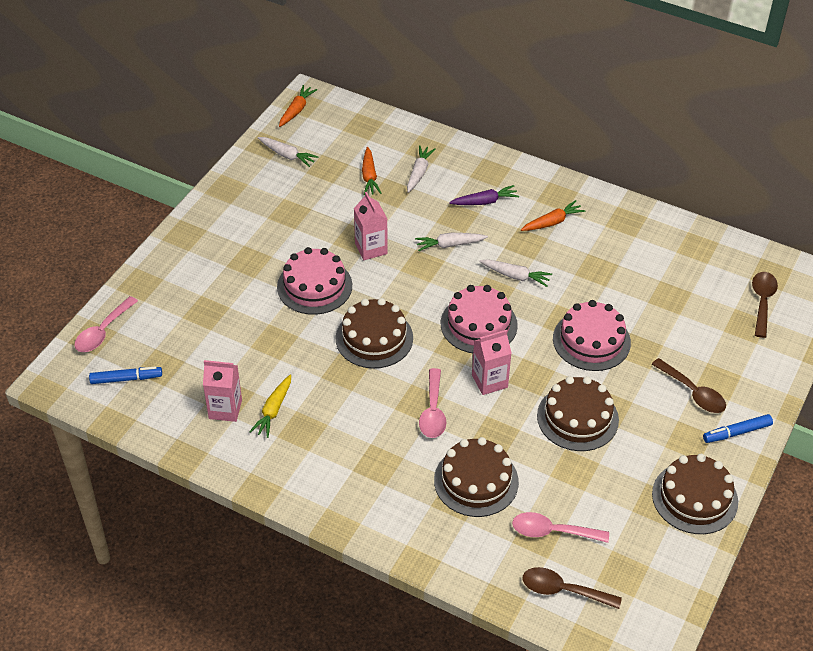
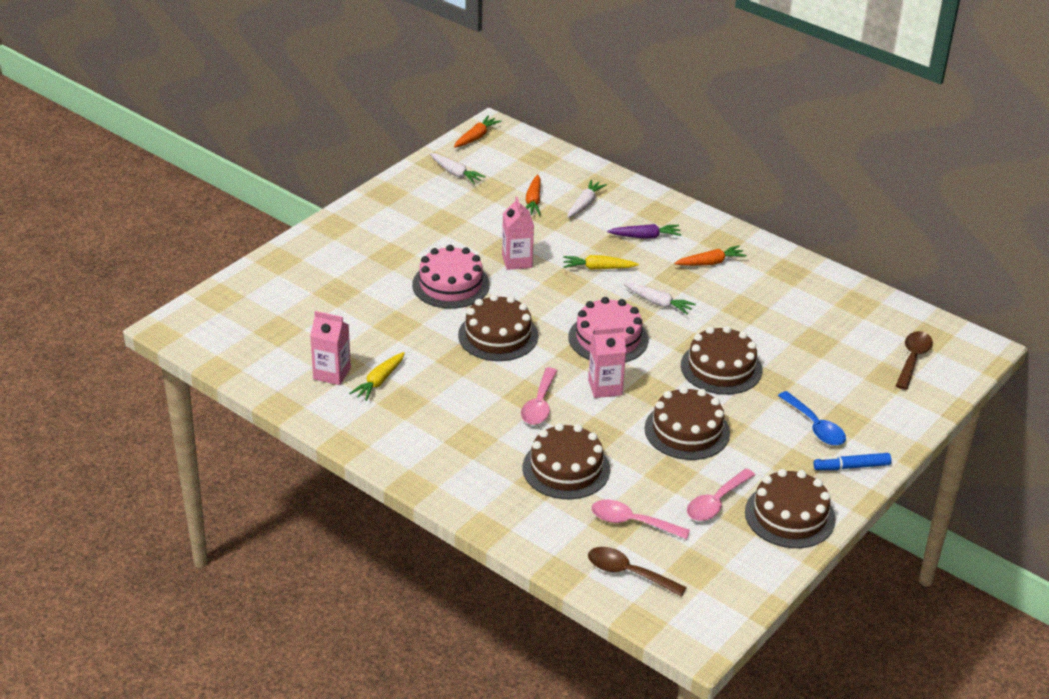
camera: 10 degrees right, 10 degrees down
pink spoon [74,296,138,352] -> pink spoon moved to [687,469,755,521]
blue marker [89,366,162,384] -> none
white carrot [415,233,488,251] -> yellow carrot [563,255,639,270]
pink cake [553,300,631,371] -> brown cake [681,326,762,395]
brown spoon [652,358,726,413] -> blue spoon [778,391,846,446]

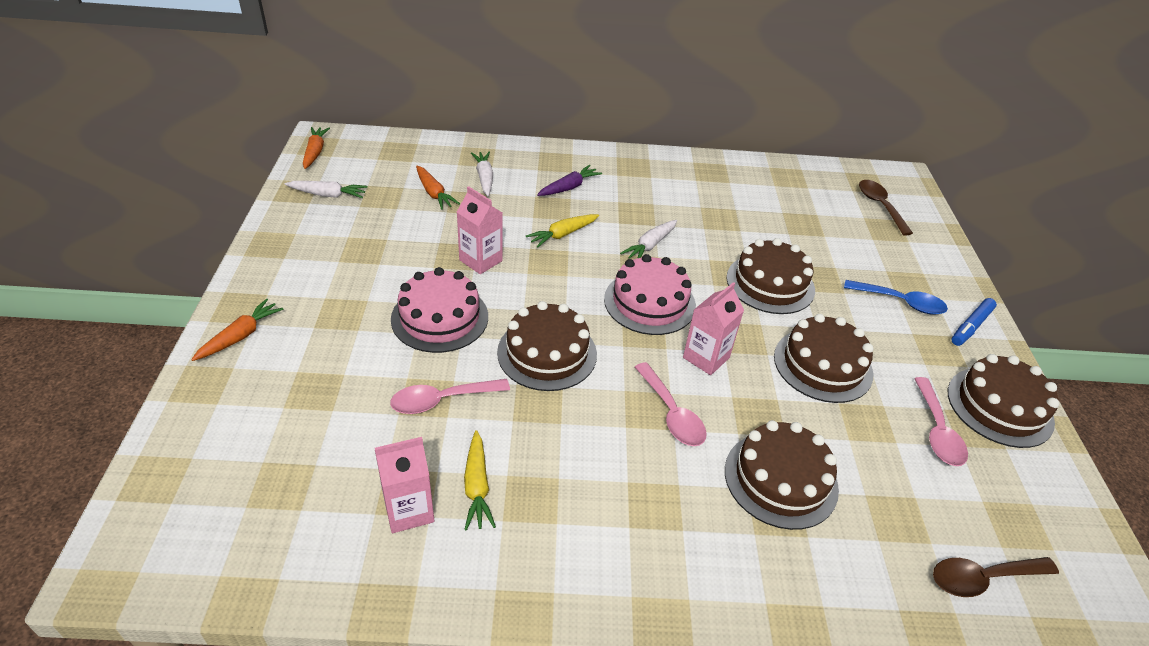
camera: 40 degrees left, 5 degrees up
pink spoon [591,500,690,539] -> pink spoon moved to [390,379,510,414]
white carrot [624,283,696,315] -> white carrot turned 135 degrees clockwise [620,220,677,259]
orange carrot [674,245,747,266] -> orange carrot moved to [191,299,283,361]

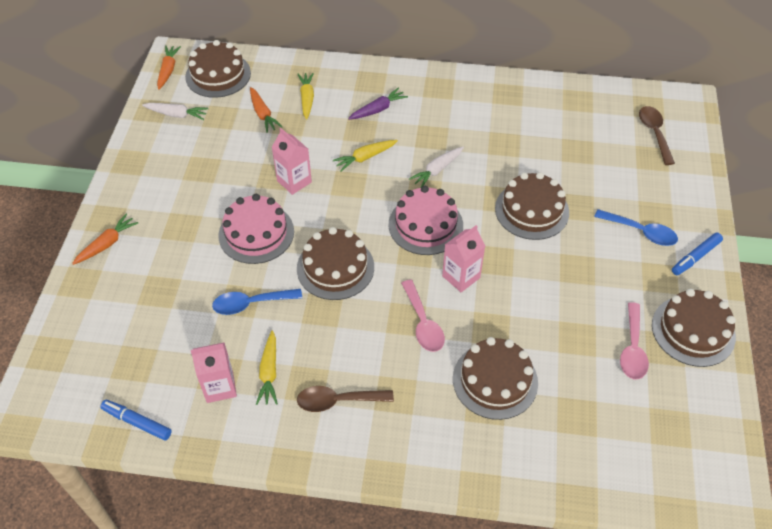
camera: 10 degrees right, 10 degrees up
pink spoon [390,379,510,414] -> blue spoon [212,289,302,315]
white carrot [471,152,493,196] -> yellow carrot [297,73,314,120]
brown cake [774,314,874,403] -> brown cake moved to [185,40,251,98]
brown spoon [933,557,1059,597] -> brown spoon moved to [297,386,394,412]
none -> blue marker [100,400,172,441]

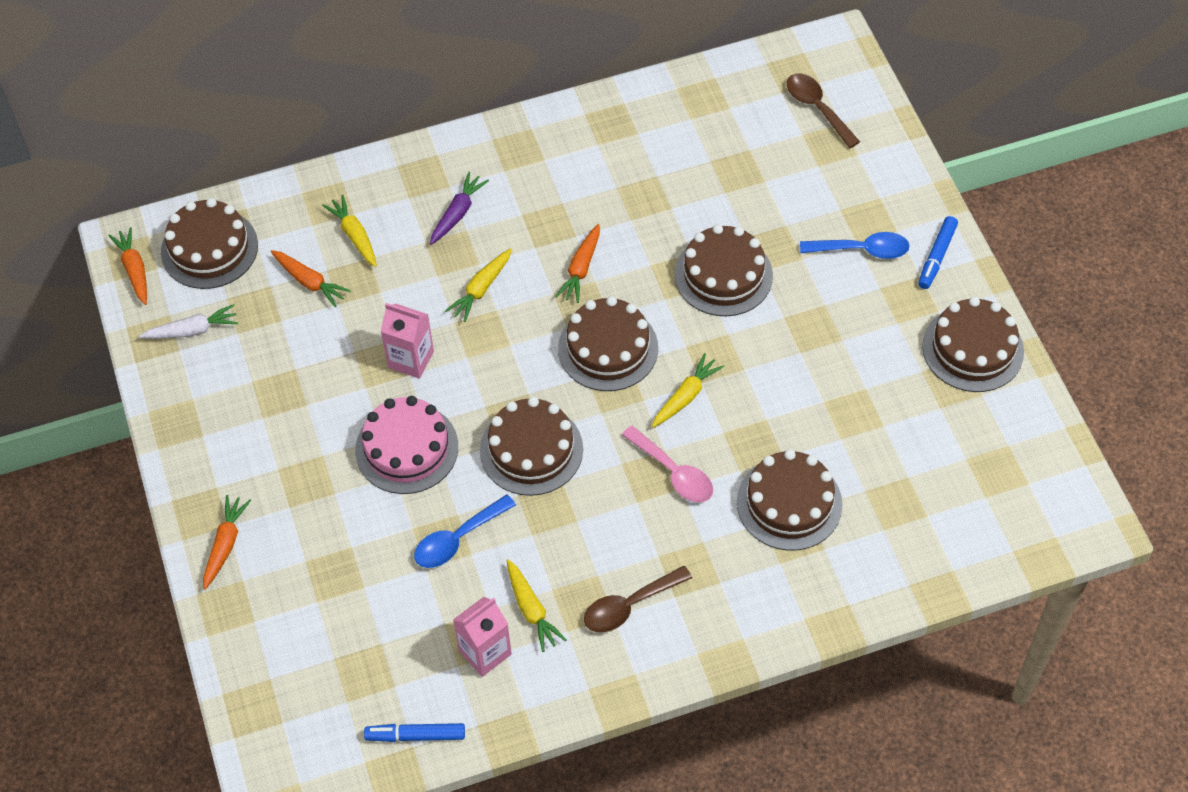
camera: 25 degrees left, 5 degrees up
pink cake [389,186,463,255] -> brown cake [558,296,658,391]
white carrot [409,147,464,187] -> orange carrot [555,224,600,303]
pink carton [442,225,485,292] -> yellow carrot [652,353,724,428]
pink spoon [620,302,649,379] -> none

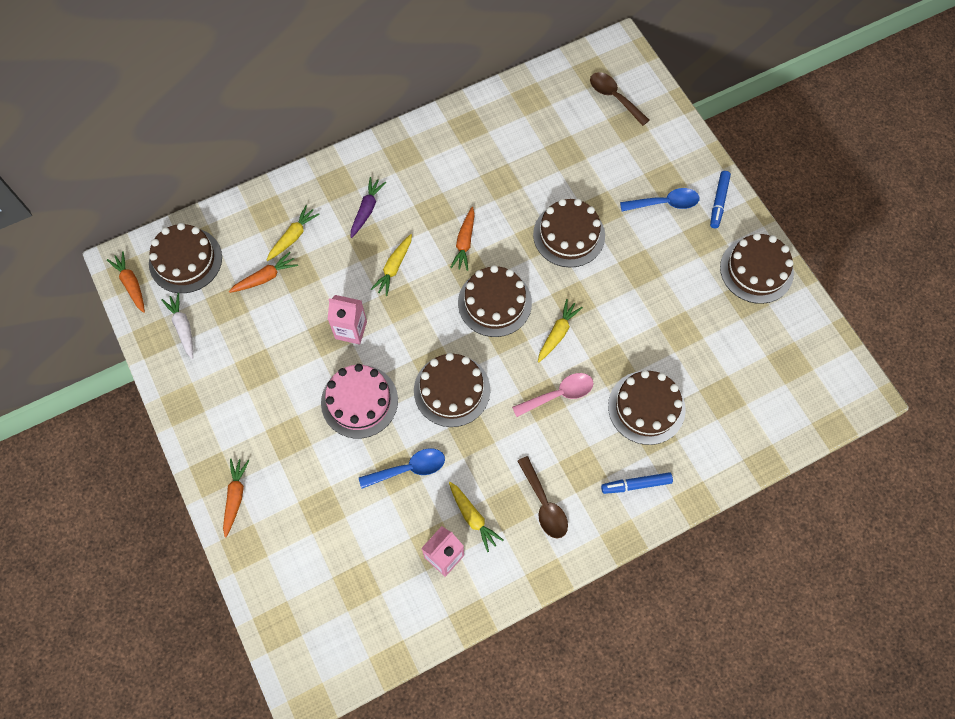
camera: 10 degrees left, 10 degrees up
white carrot [139,304,239,339] -> white carrot turned 90 degrees counterclockwise [161,293,193,359]
orange carrot [271,250,351,307] -> orange carrot turned 60 degrees counterclockwise [229,252,298,293]
yellow carrot [322,195,377,267] -> yellow carrot turned 75 degrees clockwise [266,205,320,261]
blue marker [364,723,465,742] -> blue marker moved to [601,472,673,494]
blue spoon [414,494,516,568] -> blue spoon turned 150 degrees counterclockwise [359,448,445,488]
brown spoon [584,566,692,633] -> brown spoon turned 75 degrees counterclockwise [517,456,568,538]
pink spoon [622,426,713,503] -> pink spoon turned 60 degrees counterclockwise [512,373,594,417]

